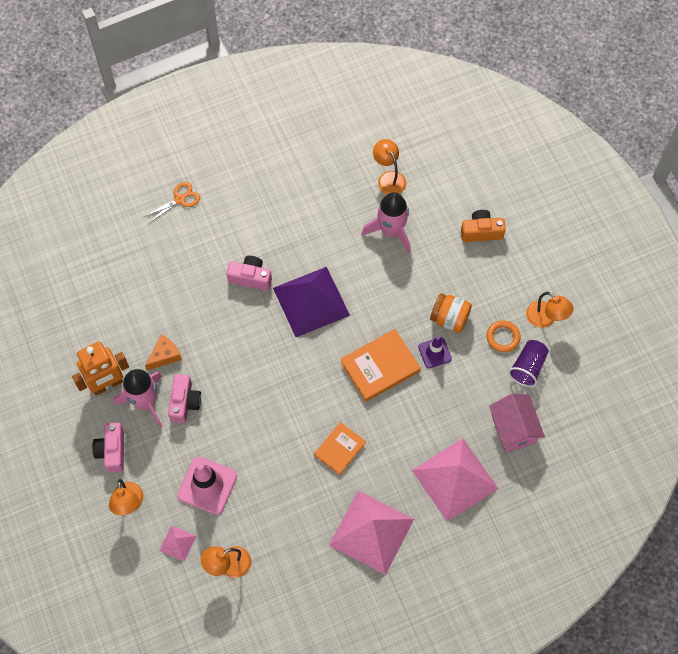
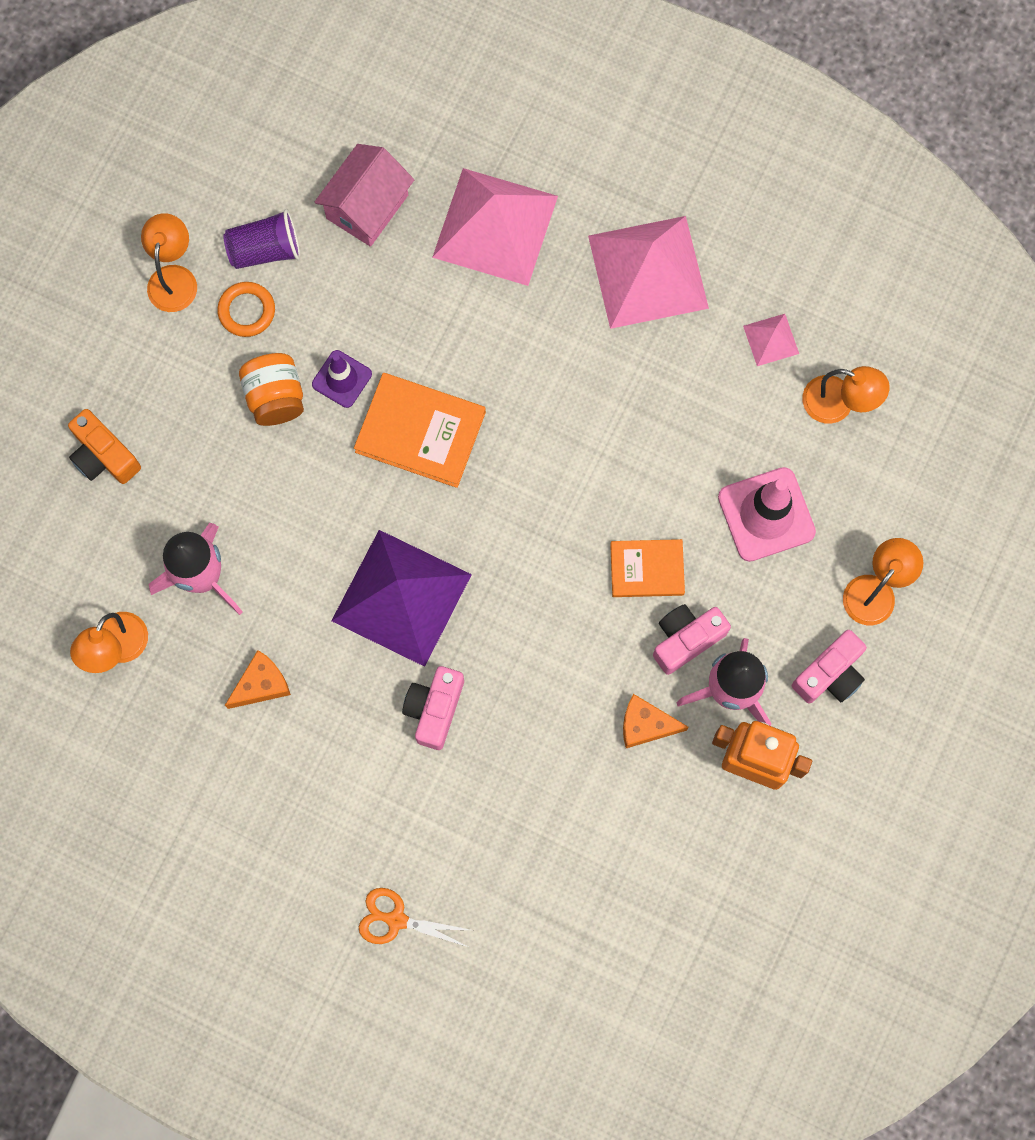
camera: 130 degrees left, 10 degrees up
pink pyramid [159,525,196,562] -> pink pyramid moved to [743,314,799,366]
pink camera [227,256,272,291] -> pink camera turned 45 degrees clockwise [402,666,464,750]
orange book [314,422,366,475] -> orange book moved to [610,539,685,597]
none -> orange cheese [225,650,291,709]

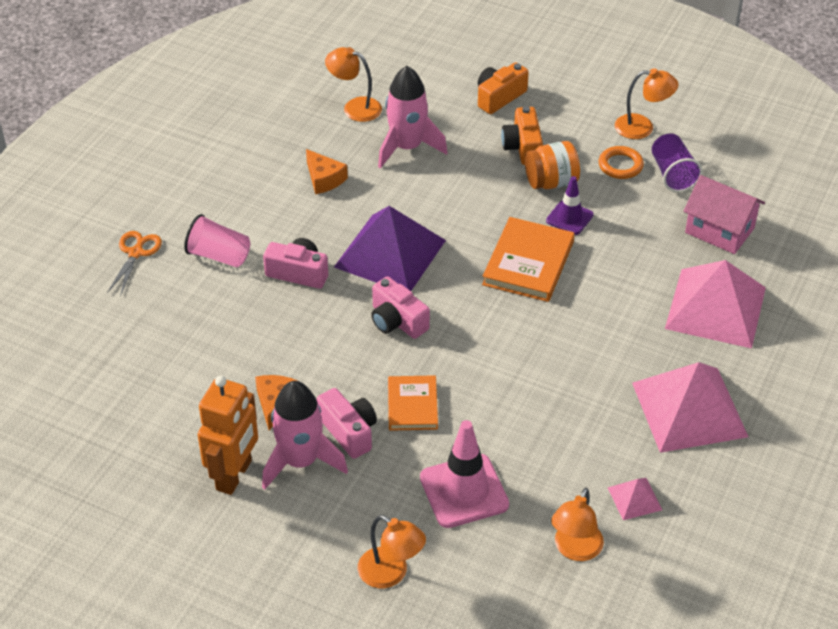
camera: 90 degrees right, 30 degrees down
pink camera [792,630,867,704] -> pink camera moved to [371,276,430,339]
none -> pink cup [184,214,250,267]
none -> orange camera [501,106,543,165]

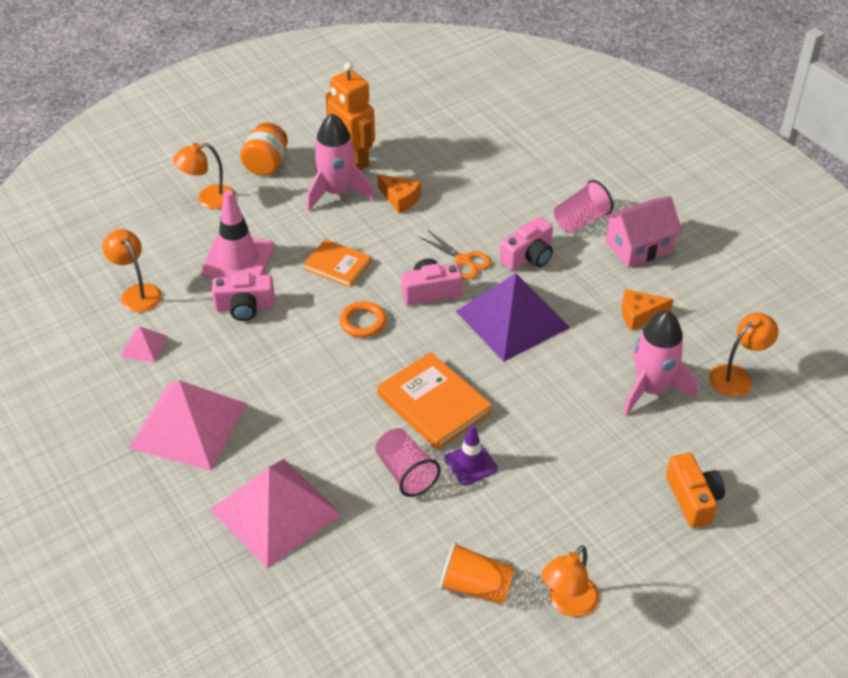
camera: 120 degrees right, 0 degrees up
orange scissors [107,231,162,296] -> orange scissors moved to [420,230,491,279]
pink camera [317,388,377,459] -> pink camera moved to [212,273,275,321]
orange camera [501,106,543,165] -> none
orange jar [525,141,580,189] -> orange jar moved to [240,122,288,176]
orange ring [598,146,644,179] -> orange ring moved to [340,301,387,338]
purple cup [652,133,703,192] -> orange cup [439,542,515,604]
pink house [683,175,765,254] -> pink house moved to [604,196,682,268]
none -> pink cup [375,428,441,497]

